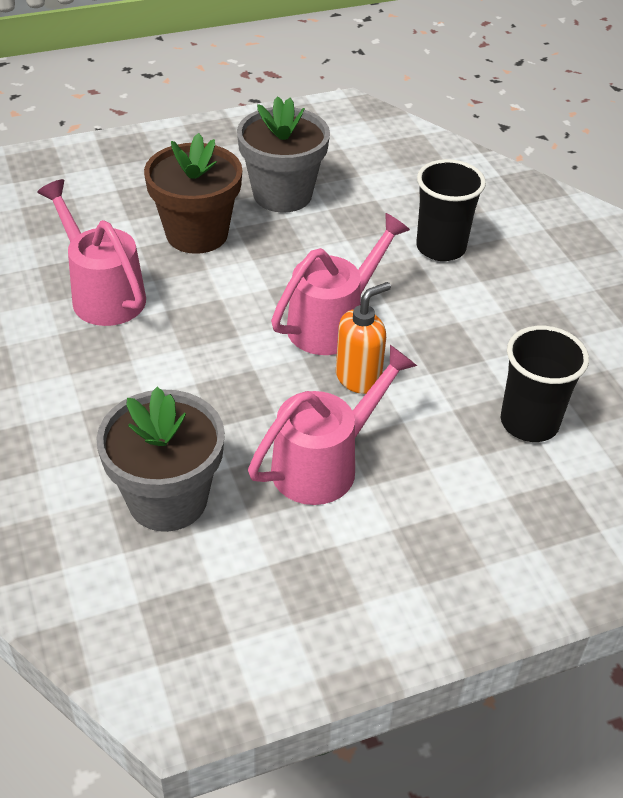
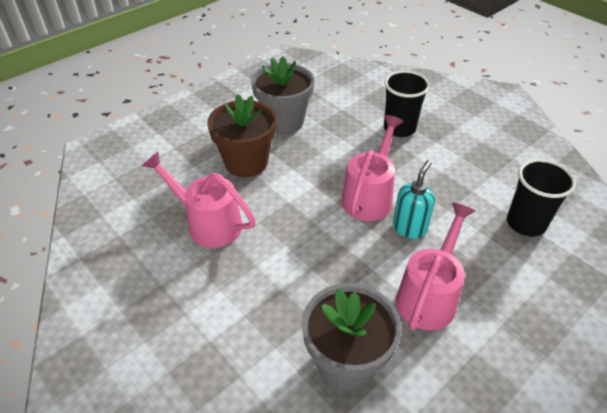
camera: 20 degrees left, 0 degrees up
orange soap dispenser [336,282,391,394] -> turquoise soap dispenser [393,160,435,239]

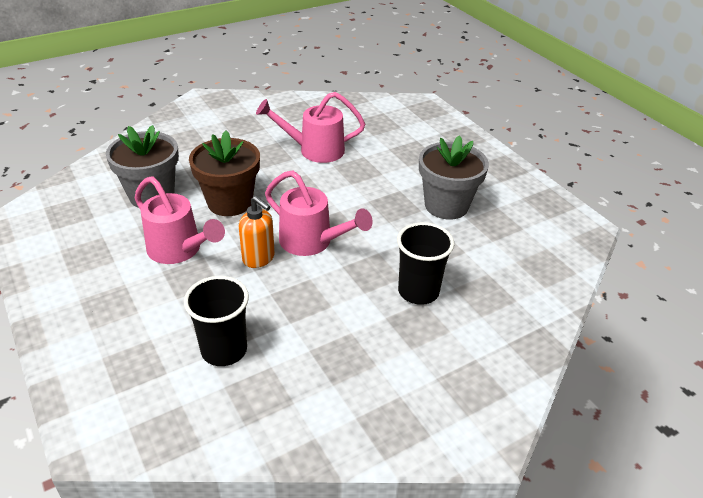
camera: 100 degrees right, 5 degrees down
pink watering can [142,152,256,248] -> pink watering can turned 135 degrees counterclockwise [256,92,365,163]
brown flower pot [207,94,277,177] -> brown flower pot moved to [189,131,260,216]
turquoise soap dispenser [393,160,435,239] -> orange soap dispenser [239,196,275,268]

